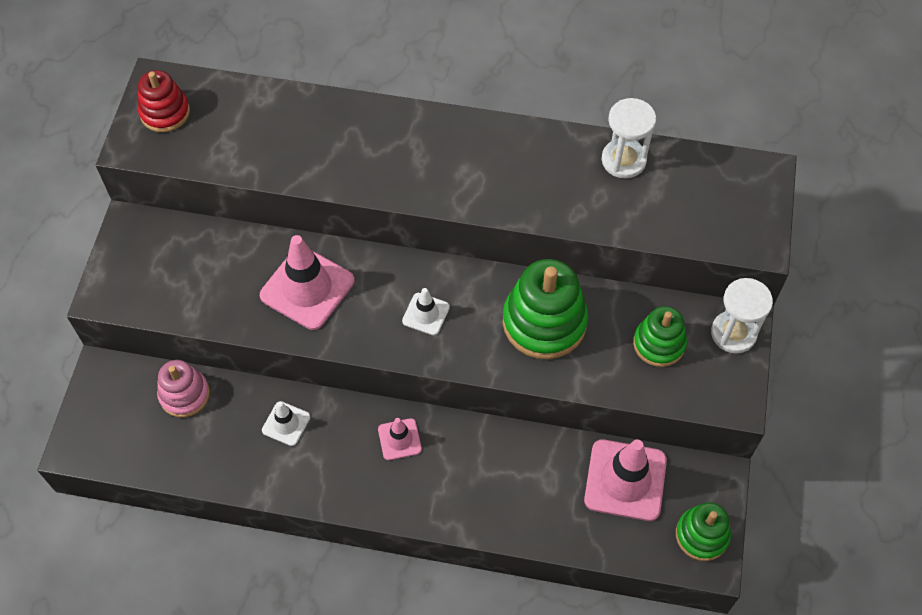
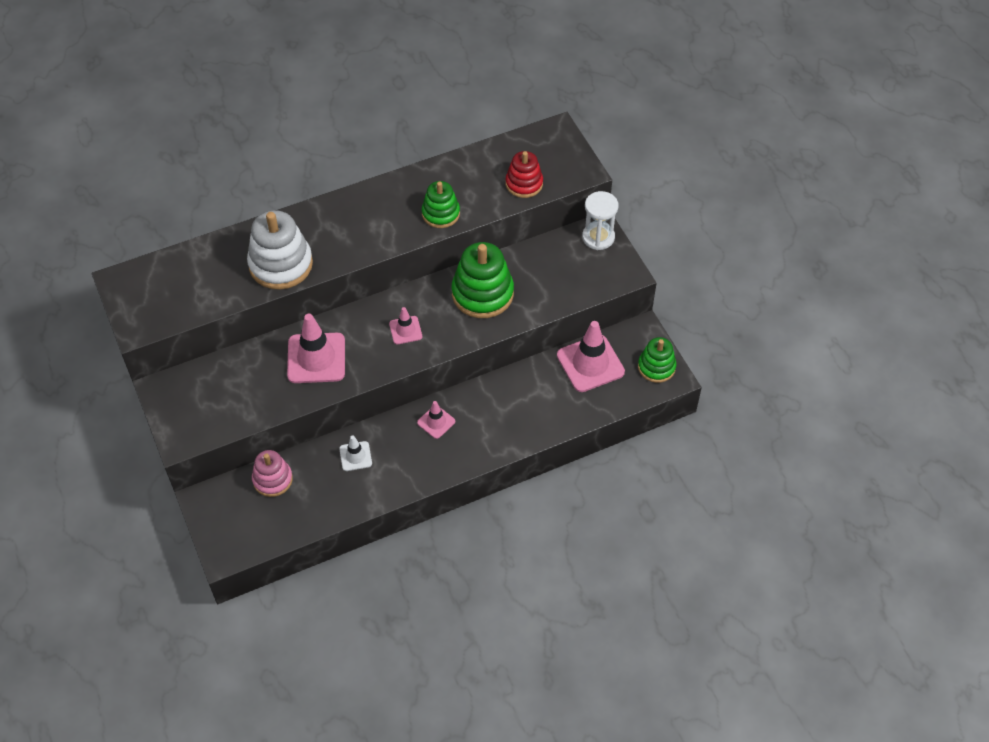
camera: 35 degrees left, 5 degrees down
red stacking toy [138,70,190,133] -> red stacking toy moved to [506,151,543,198]
white traffic cone [402,288,450,335] -> pink traffic cone [389,307,422,344]
white hourglass [602,98,656,178] -> none
green stacking toy [633,306,687,367] -> green stacking toy moved to [422,181,460,228]
none -> white stacking toy [247,210,313,290]

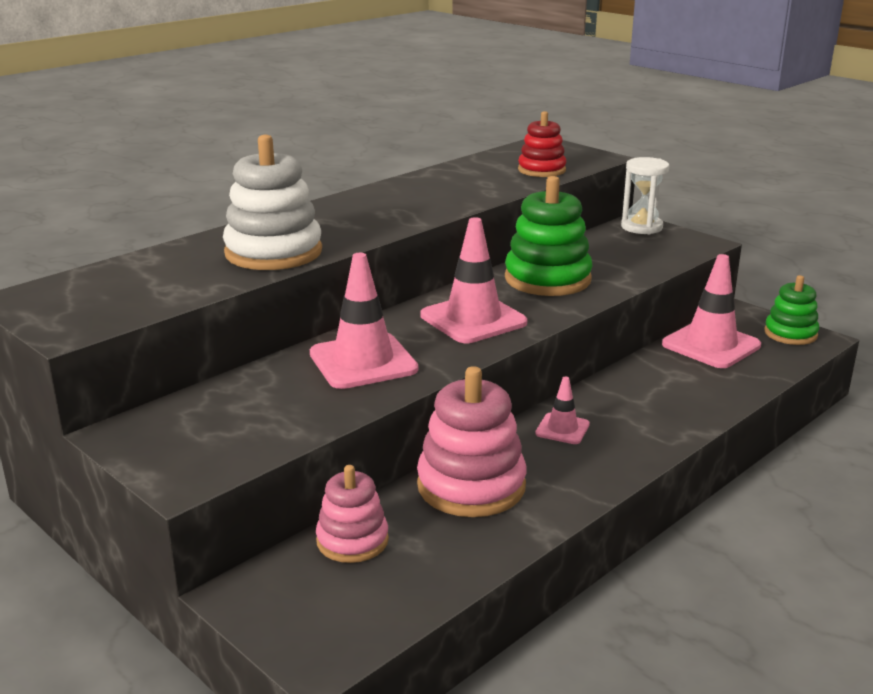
camera: 20 degrees left, 30 degrees down
white traffic cone [339,435,372,471] -> pink stacking toy [417,366,526,517]
pink traffic cone [389,307,422,344] -> pink traffic cone [421,217,527,343], size x1.91
green stacking toy [422,181,460,228] -> none

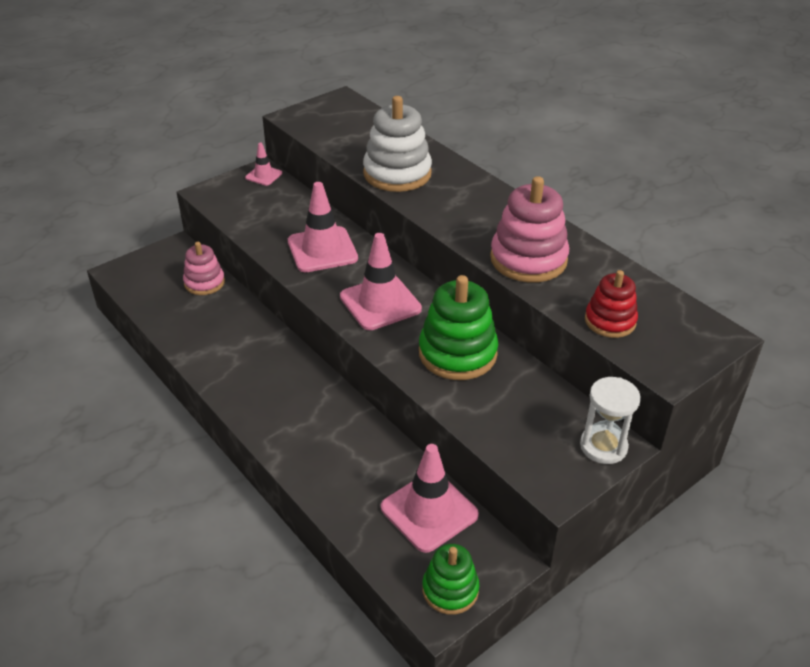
camera: 95 degrees right, 15 degrees up
pink stacking toy [417,366,526,517] -> pink stacking toy moved to [490,176,569,283]
pink traffic cone [535,376,590,444] -> pink traffic cone moved to [245,143,282,186]

